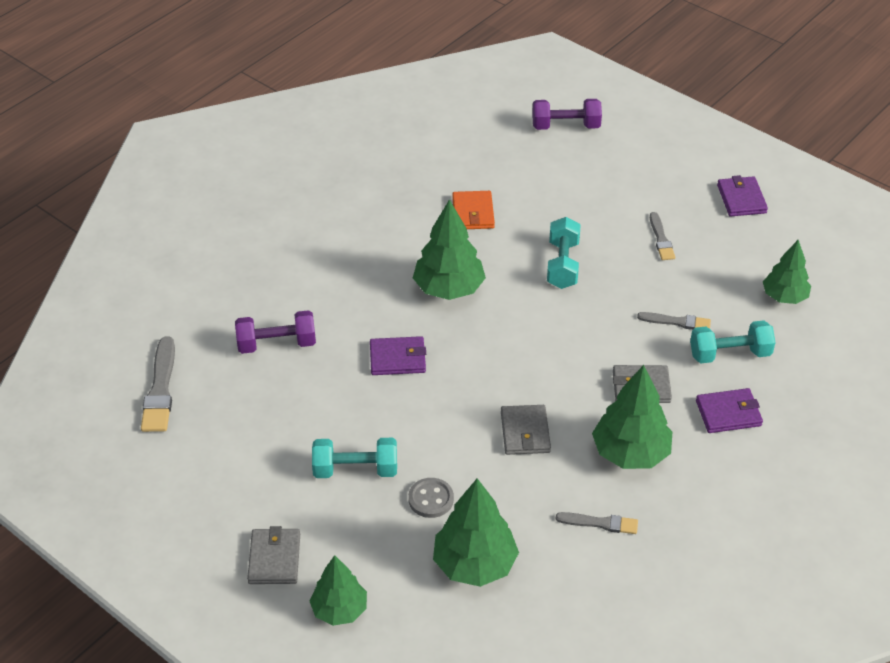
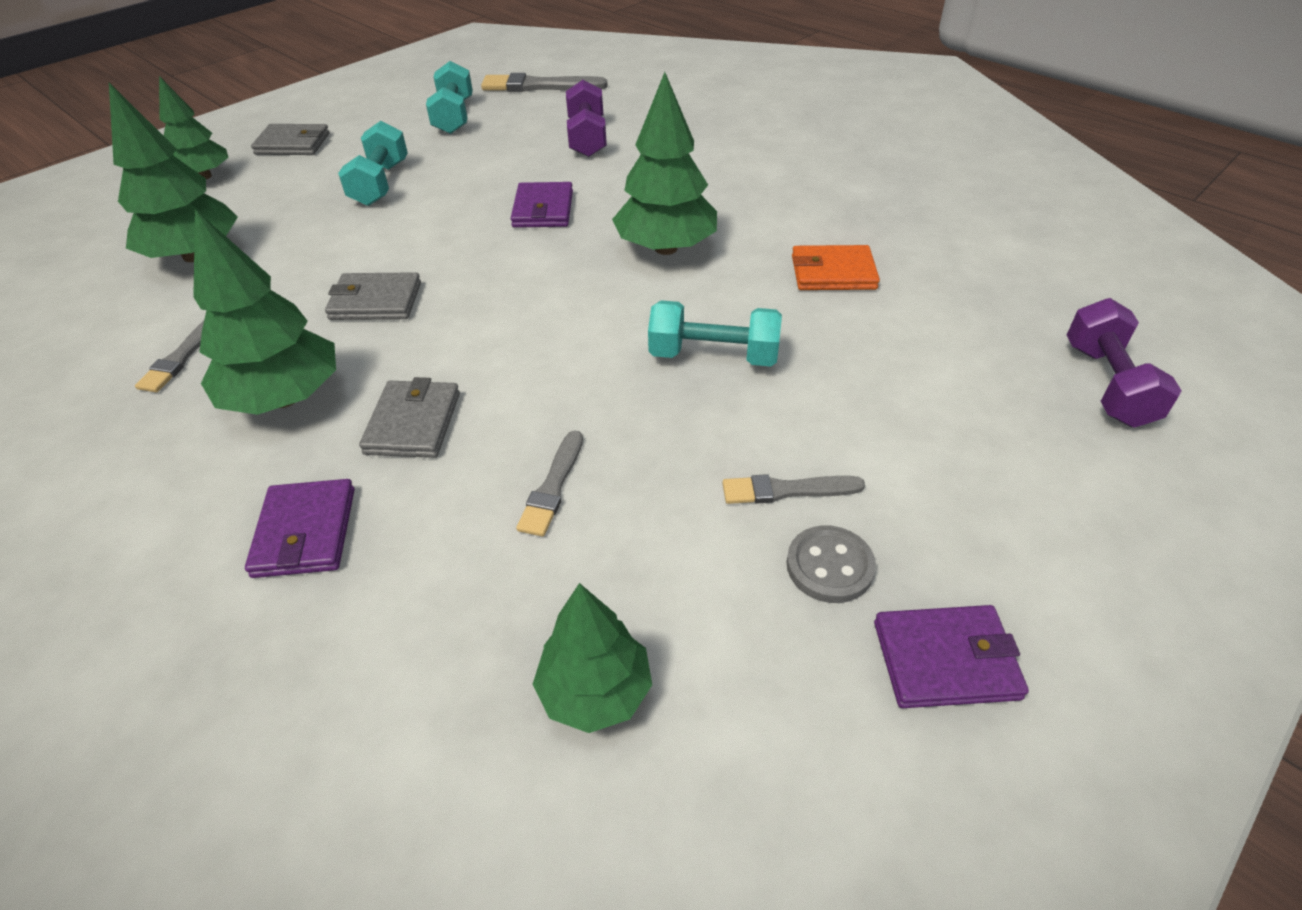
camera: 95 degrees right, 0 degrees up
grey button [408,478,454,518] -> grey button moved to [787,525,876,603]
turquoise dumbbell [690,320,776,363] -> turquoise dumbbell moved to [426,61,473,134]

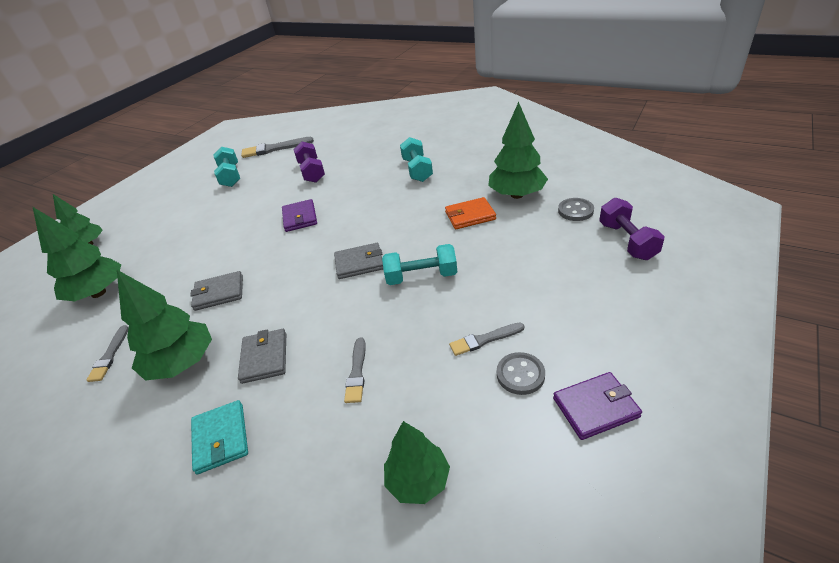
camera: 10 degrees left, 5 degrees down
purple wallet [245,479,355,578] -> turquoise wallet [191,400,248,475]
grey wallet [251,124,330,155] -> grey wallet moved to [334,243,383,279]
turquoise dumbbell [338,121,408,206] -> turquoise dumbbell moved to [400,137,433,182]
green tree [612,72,717,255] -> green tree moved to [488,102,548,199]
none -> grey button [558,198,594,221]

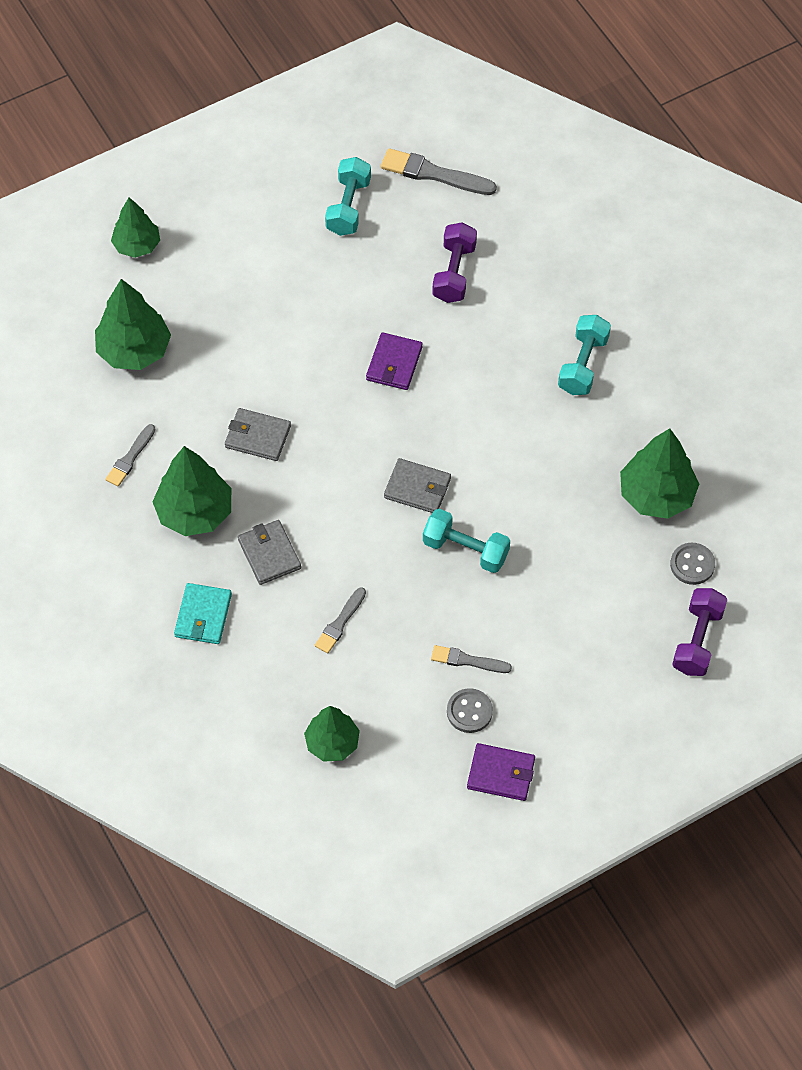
camera: 25 degrees right, 20 degrees up
grey wallet [238,329,286,384] -> grey wallet turned 45 degrees counterclockwise [238,520,301,585]
orange wallet [445,197,496,229] -> none

